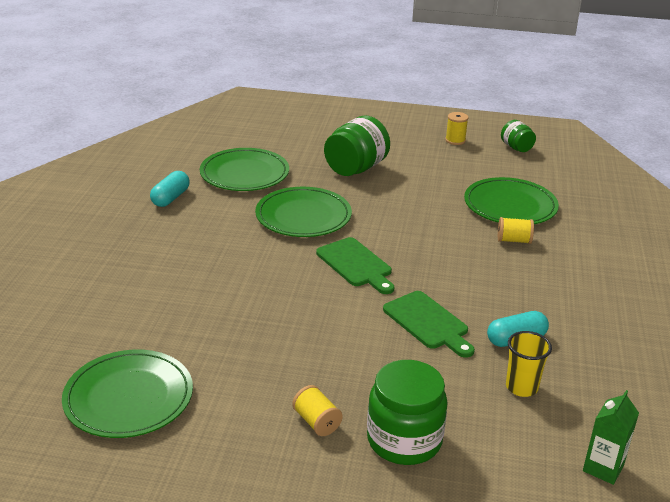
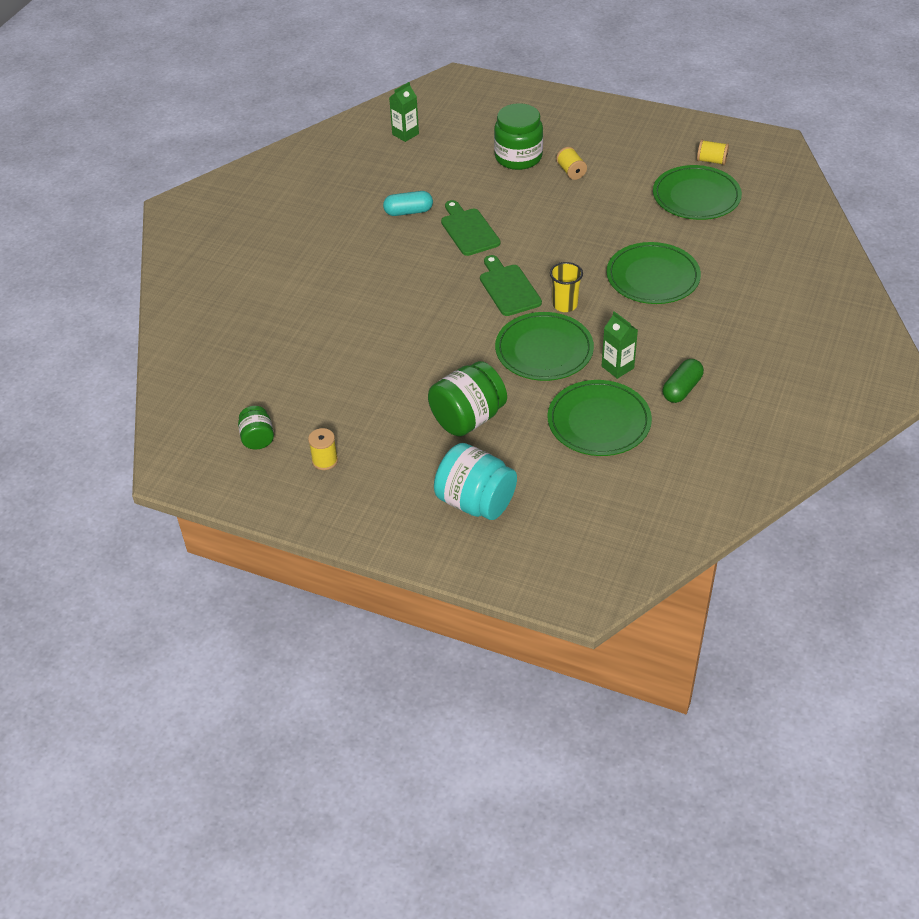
camera: 165 degrees left, 15 degrees up
turquoise capsule [150,171,190,207] -> green capsule [663,359,704,403]
green plate [464,177,559,224] -> green plate moved to [606,242,701,304]
yellow spool [498,217,534,244] -> yellow spool moved to [697,140,729,165]
yellow cup [506,331,552,397] -> yellow cup moved to [550,262,583,312]
none -> turquoise jar [434,443,517,520]
none -> green carton [602,311,638,379]

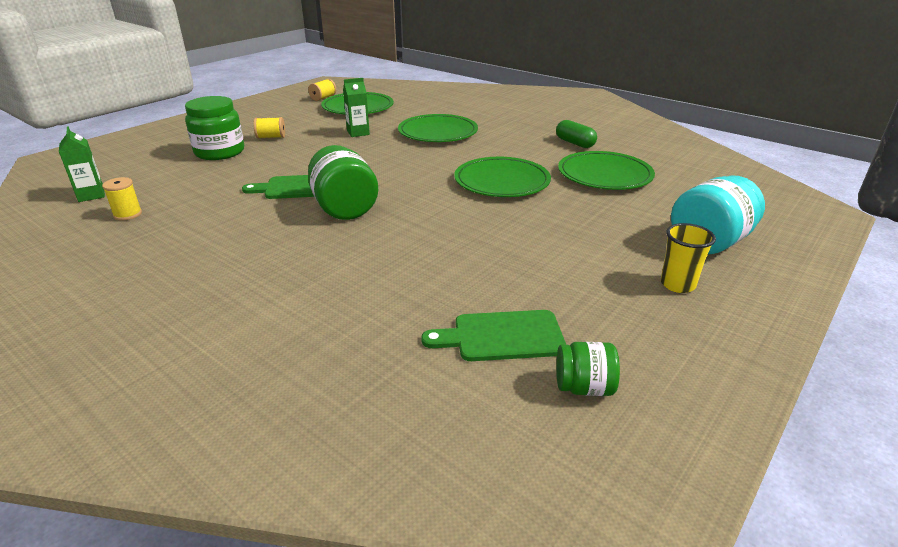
camera: 75 degrees left, 15 degrees down
yellow spool [308,428,338,470] -> yellow spool moved to [102,177,142,221]
turquoise capsule [383,191,433,216] -> none
green jar [428,361,507,436] -> green jar moved to [308,145,378,220]
green cutting board [480,255,542,316] -> green cutting board moved to [421,310,566,361]
yellow cup [550,262,583,312] -> yellow cup moved to [661,223,716,293]
green carton [602,311,638,379] -> green carton moved to [343,78,370,137]

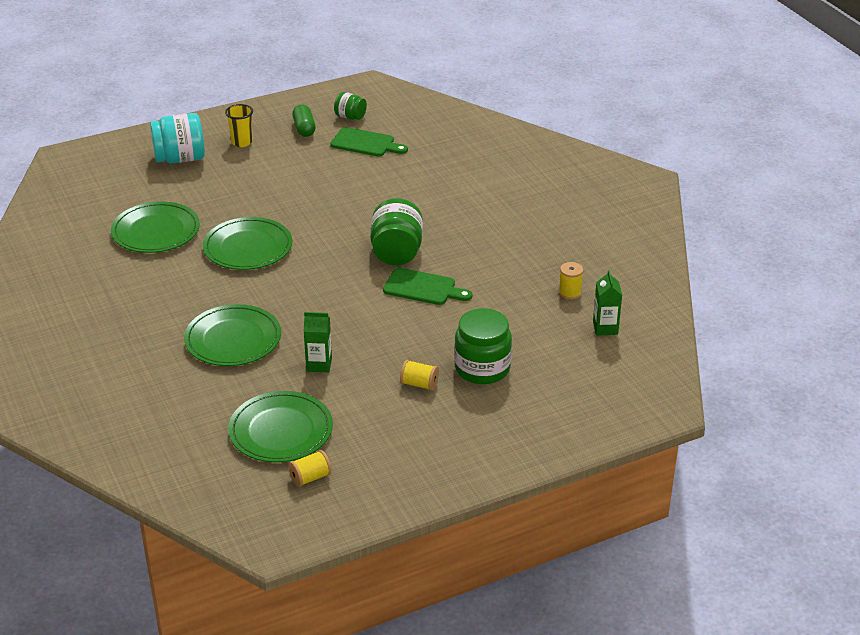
camera: 155 degrees left, 5 degrees up
green capsule [556,120,597,148] -> green capsule moved to [292,104,315,137]

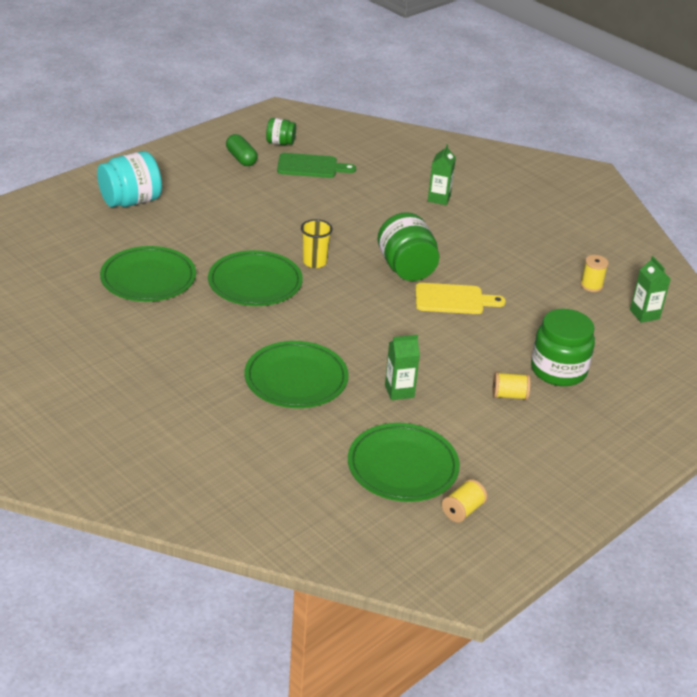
camera: 20 degrees left, 0 degrees up
yellow cup [225,104,253,147] -> yellow cup moved to [301,219,333,268]
green cutting board [383,268,472,305] -> yellow cutting board [415,283,506,314]
none -> green carton [428,144,456,205]

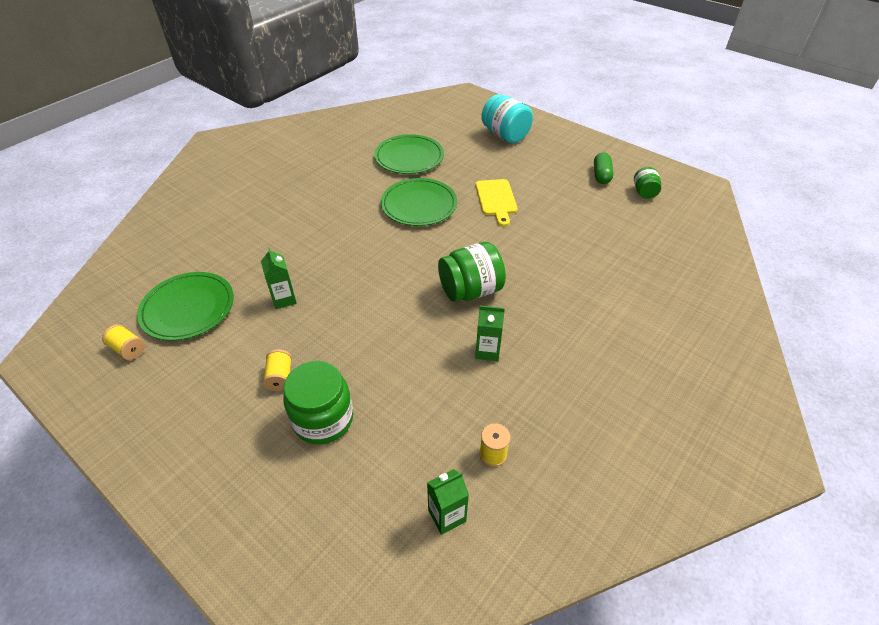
camera: 85 degrees right, 10 degrees up
green capsule [226,134,257,166] -> green capsule turned 45 degrees counterclockwise [594,152,613,184]
green plate [244,341,349,408] -> none
green cutting board [277,153,356,178] -> none
yellow cup [301,219,333,268] -> none
yellow cutting board [415,283,506,314] -> yellow cutting board moved to [476,179,518,227]
green carton [428,144,456,205] -> green carton moved to [475,306,505,361]

